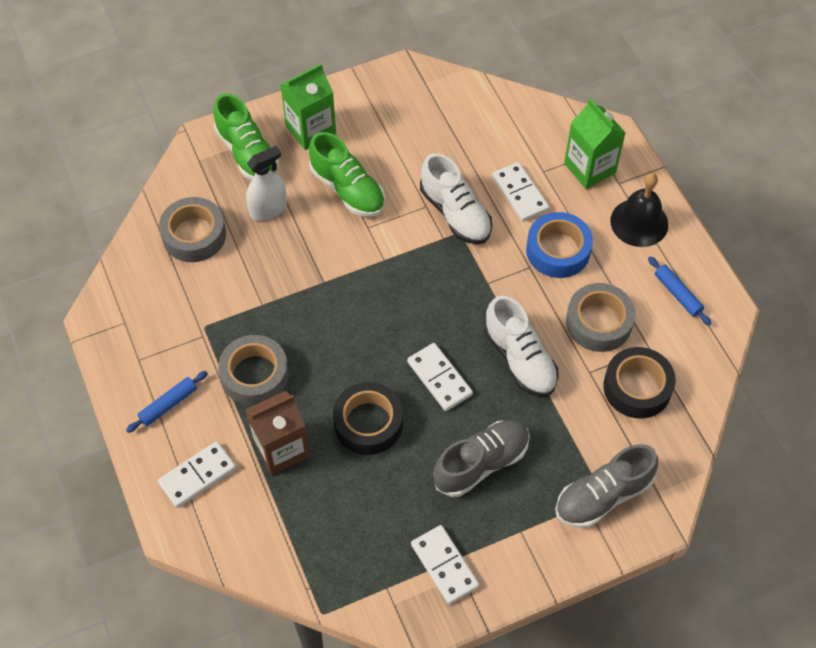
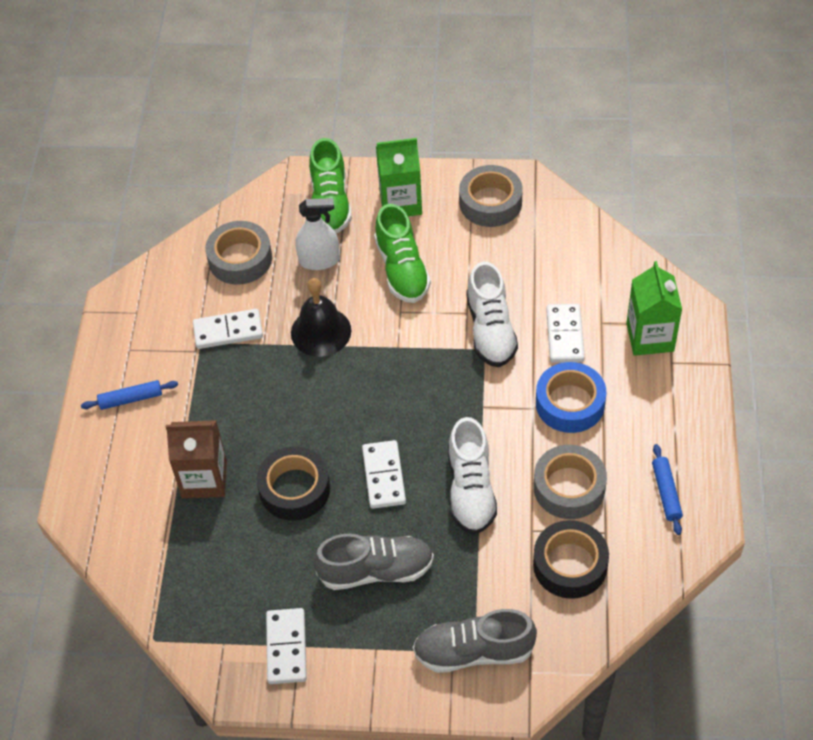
camera: 30 degrees right, 5 degrees down
white domino [158,441,236,508] -> white domino moved to [193,309,263,349]
grey tape [218,335,289,406] -> grey tape moved to [459,165,523,227]
black bell [610,173,668,247] -> black bell moved to [291,278,351,357]

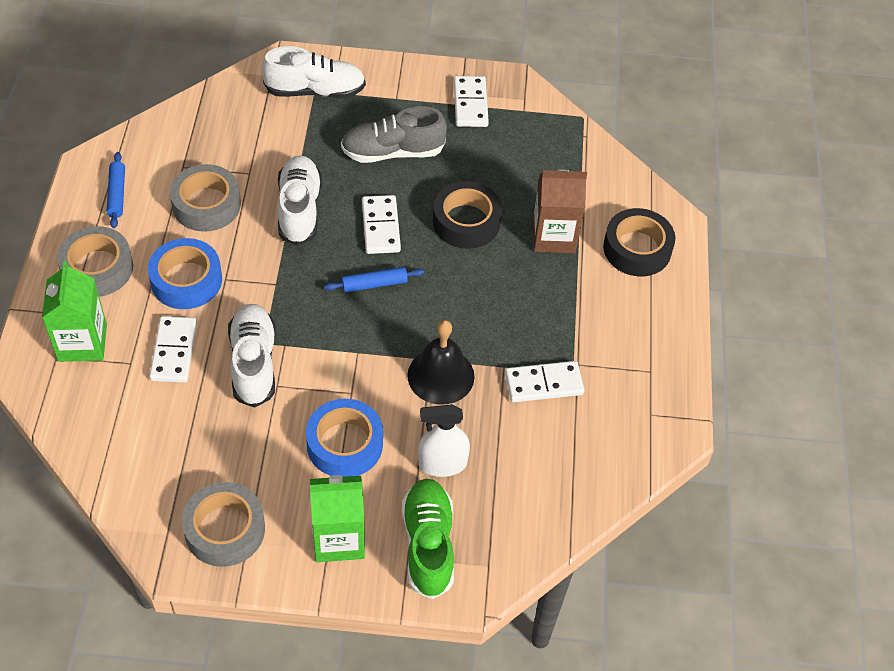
camera: 175 degrees right, 0 degrees up
blue rolling pin [81,380,178,410] -> blue rolling pin moved to [324,267,424,293]
grey tape [205,221,272,285] -> grey tape moved to [57,226,133,297]
green shoe [374,204,431,303] -> blue tape [306,399,383,477]
grey shoe [413,609,537,673] -> white shoe [262,46,366,99]
black tape [533,520,609,599] -> black tape moved to [603,208,675,276]

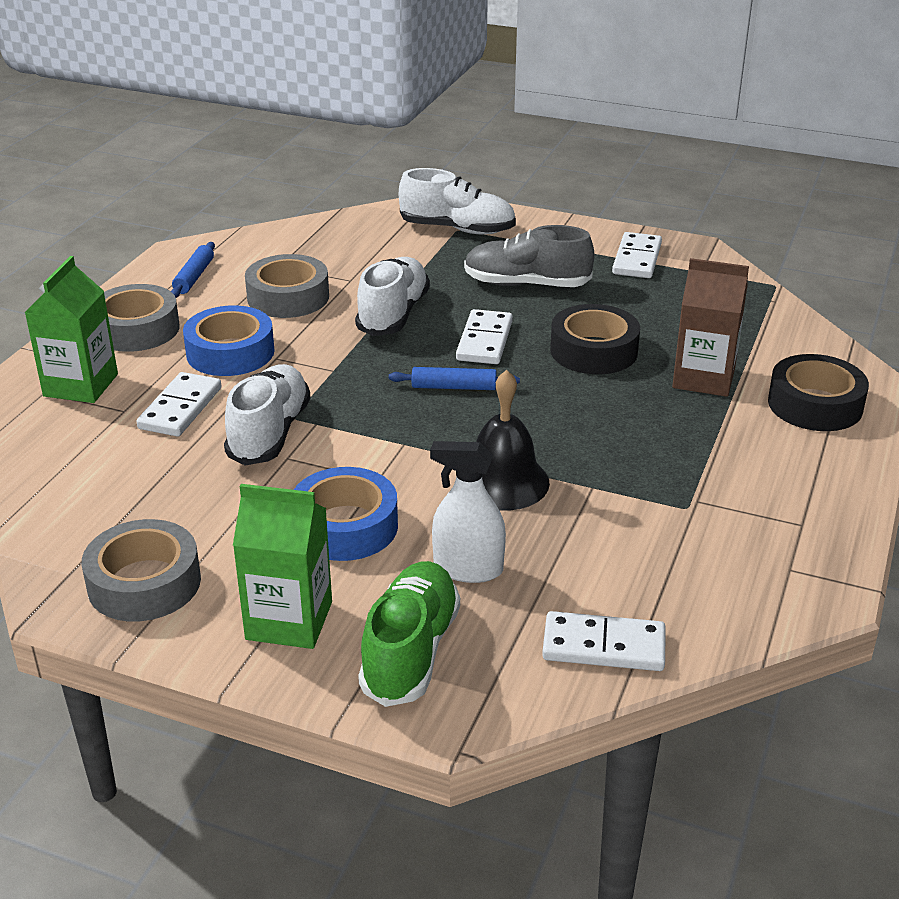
camera: 20 degrees right, 20 degrees down
white domino [505,361,584,402] -> white domino moved to [542,611,665,671]

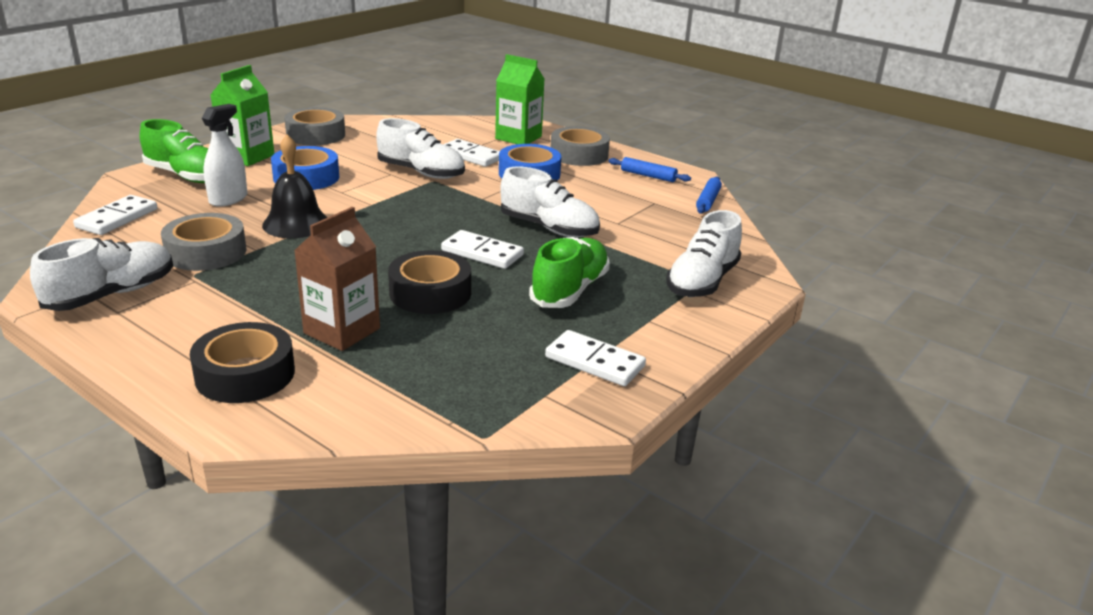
camera: 105 degrees right, 5 degrees down
grey tape [245,254,329,318] -> grey tape moved to [161,213,247,271]
blue rolling pin [389,367,520,390] -> blue rolling pin moved to [696,176,722,214]
grey shoe [464,225,594,287] -> green shoe [529,237,610,308]
none -> white shoe [30,238,173,311]

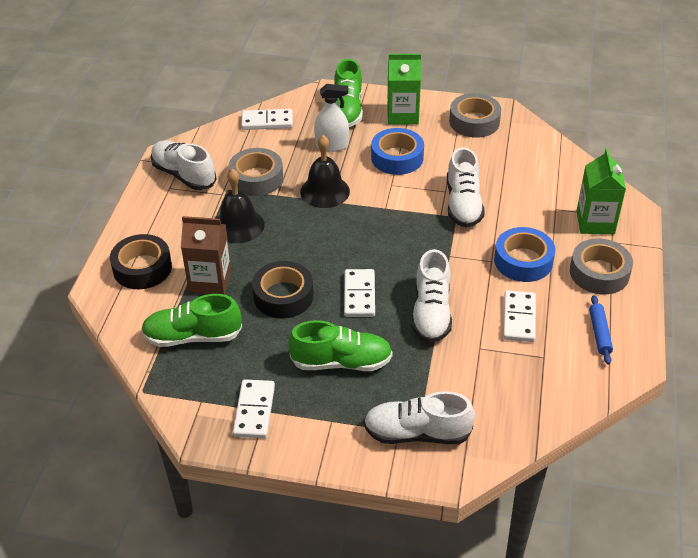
camera: 65 degrees right, 15 degrees up
white shoe [30,238,173,311] -> white shoe turned 150 degrees counterclockwise [151,140,216,190]
white domino [443,139,500,167] -> white domino moved to [503,290,536,342]
blue rolling pin [696,176,722,214] -> none
none -> green shoe [141,294,242,347]
none -> black bell [217,169,265,243]

